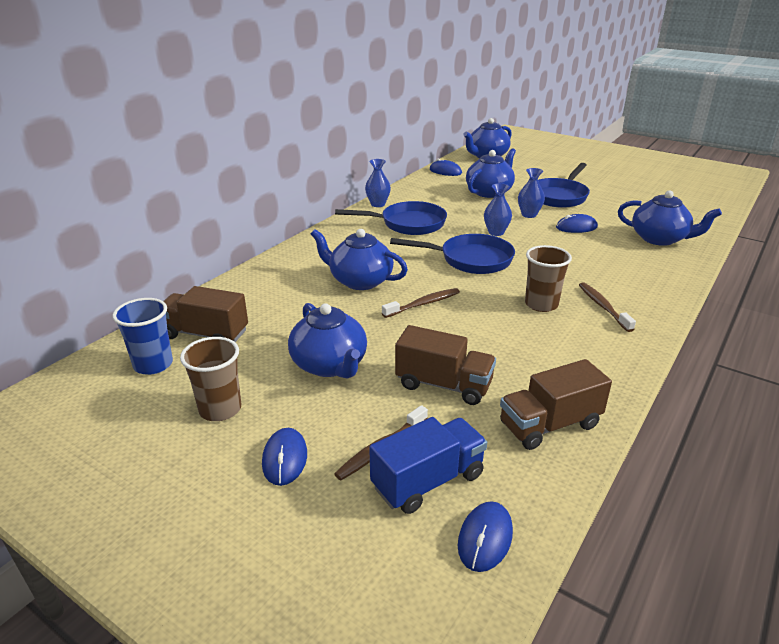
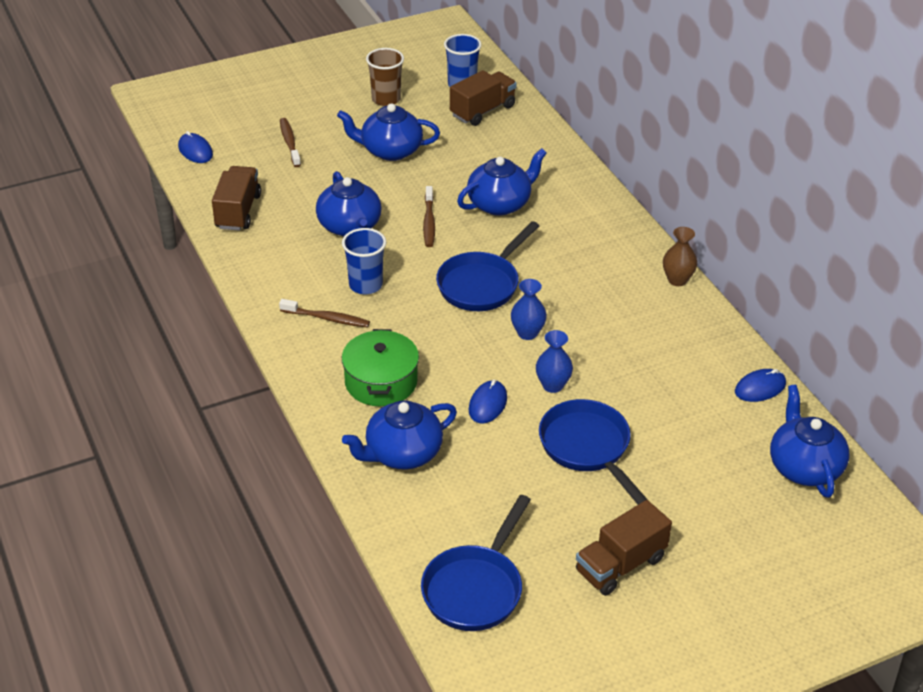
camera: 120 degrees right, 10 degrees up
blue mouse [262,428,307,486] -> none
blue pan [335,201,447,235] -> blue pan moved to [421,495,531,631]
blue vase [365,159,391,207] -> brown vase [663,227,697,286]
blue truck [369,417,487,514] -> none
brown truck [395,325,496,405] -> brown truck moved to [576,500,672,596]
blue teapot [466,148,516,198] -> blue teapot moved to [316,171,381,236]
brown cup [525,245,572,312] -> blue cup [342,228,386,294]
none -> green pot [342,329,419,406]

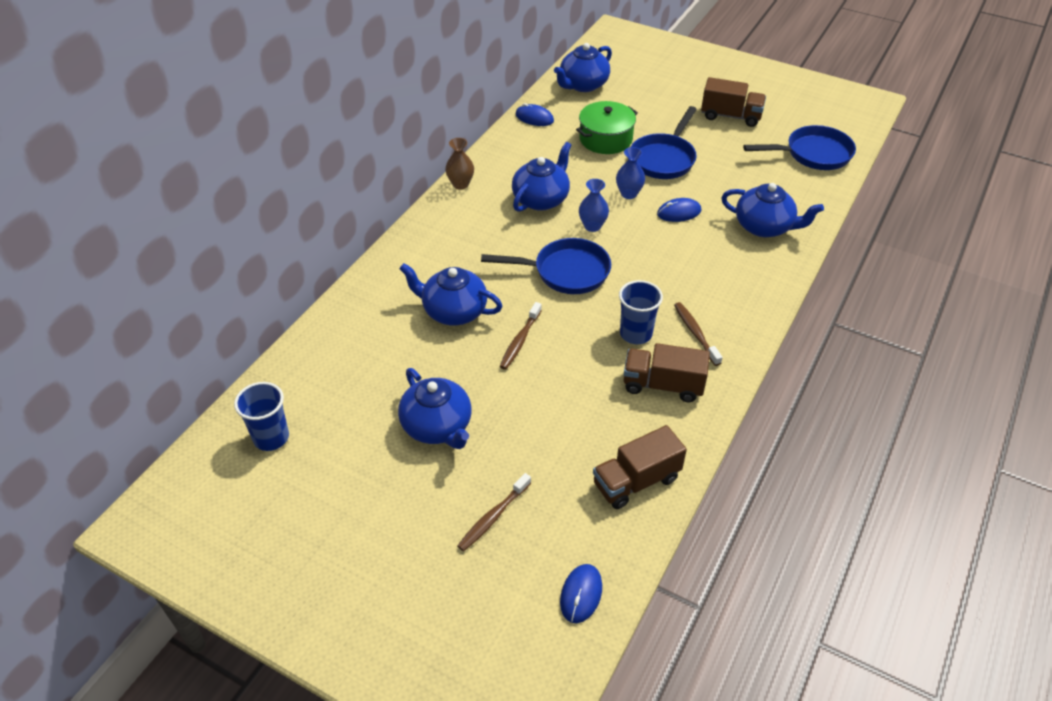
camera: 125 degrees left, 5 degrees up
blue teapot [316,171,381,236] -> blue teapot moved to [512,142,571,212]
green pot [342,329,419,406] -> green pot moved to [576,101,638,154]
brown cup [366,48,404,106] -> none
brown toothbrush [423,186,435,247] -> brown toothbrush turned 150 degrees clockwise [500,302,542,370]
brown truck [450,70,517,126] -> brown truck moved to [624,343,710,402]

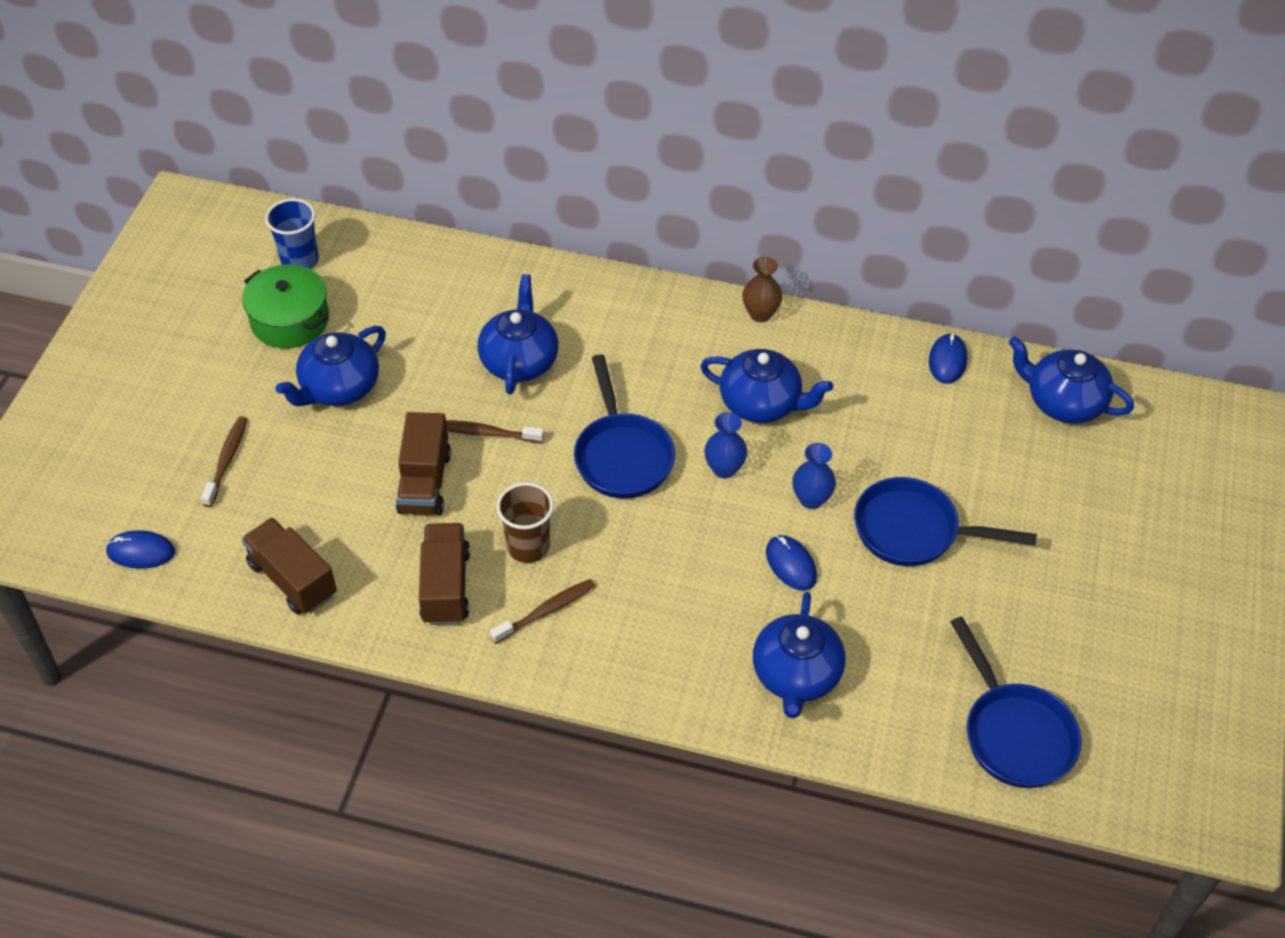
camera: 75 degrees right, 5 degrees up
brown toothbrush [457,473,531,552] -> brown toothbrush turned 75 degrees clockwise [201,416,248,507]
green pot [576,101,638,154] -> green pot moved to [242,264,329,348]
blue cup [619,280,663,344] -> brown cup [496,482,554,563]
brown truck [701,77,766,127] -> brown truck moved to [396,412,451,515]

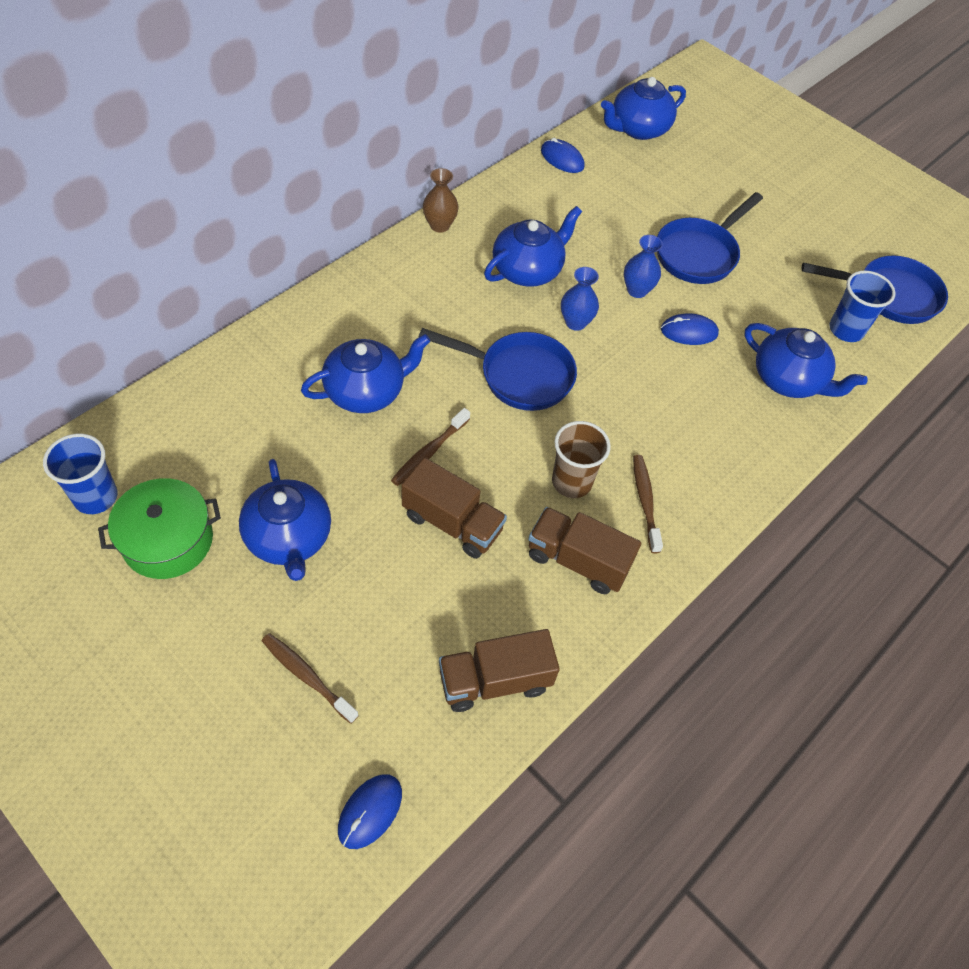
camera: 65 degrees left, 5 degrees up
blue teapot [477,274,558,395] -> blue teapot turned 120 degrees clockwise [301,334,430,413]
none -> blue cup [829,270,895,342]

